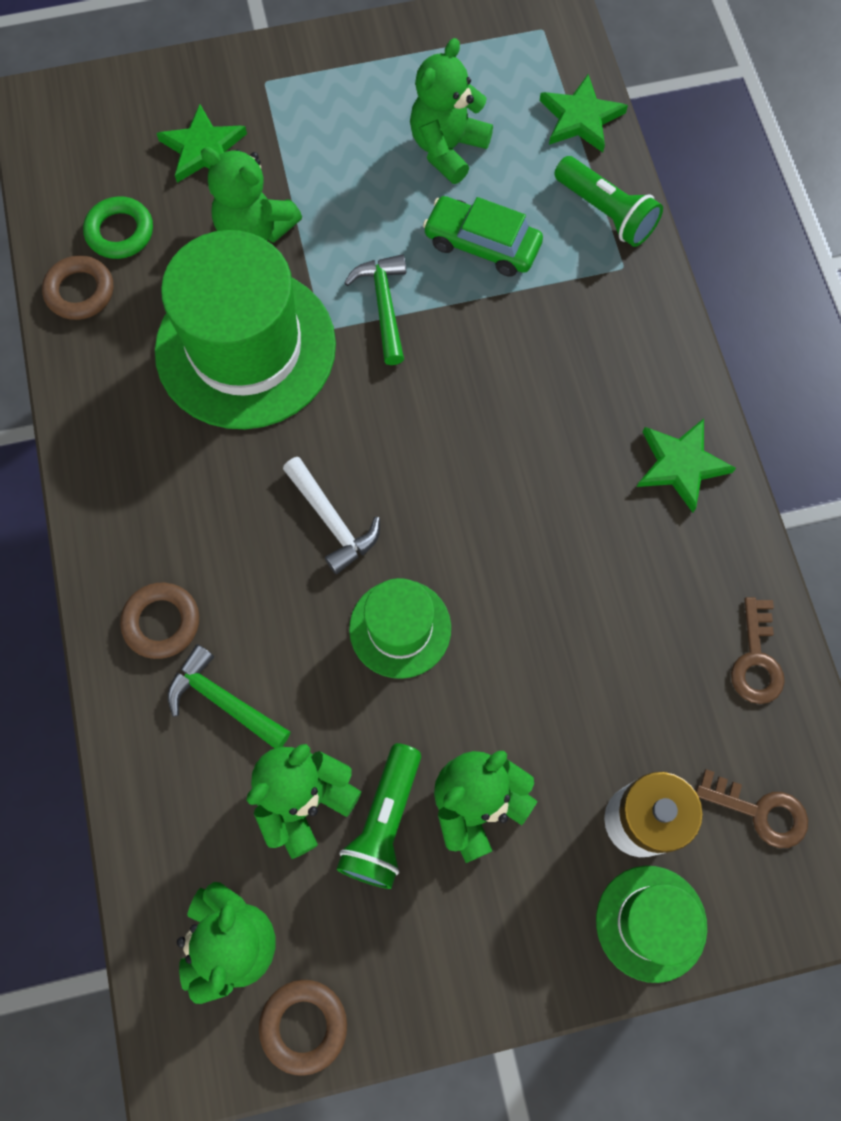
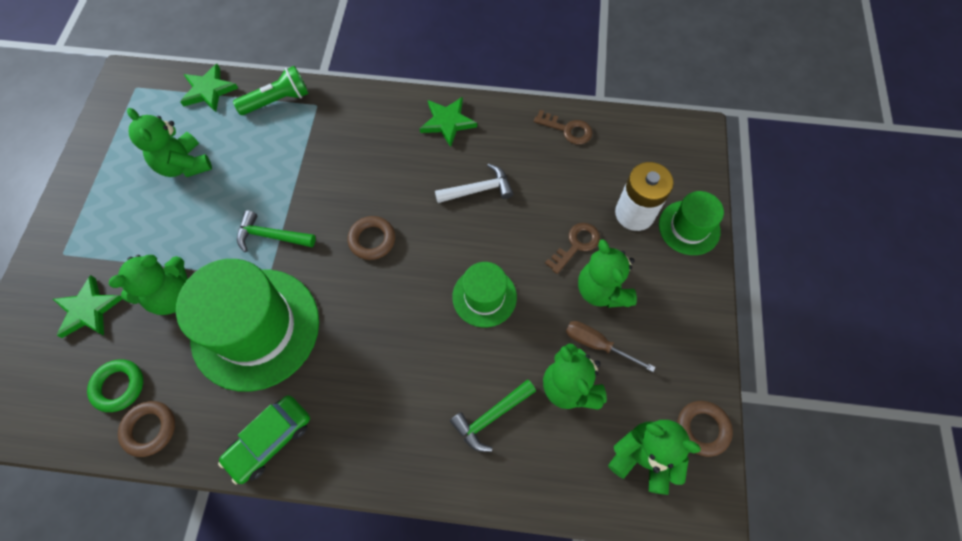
camera: 70 degrees left, 5 degrees down
brown ring [120,583,199,659] -> brown ring moved to [347,216,395,260]
white hammer [283,457,380,574] -> white hammer moved to [435,163,513,203]
green flashlight [336,743,421,889] -> brown screwdriver [566,321,656,372]
green car [423,196,543,277] -> green car moved to [218,396,310,485]
brown key [696,769,808,848] -> brown key moved to [545,223,600,274]

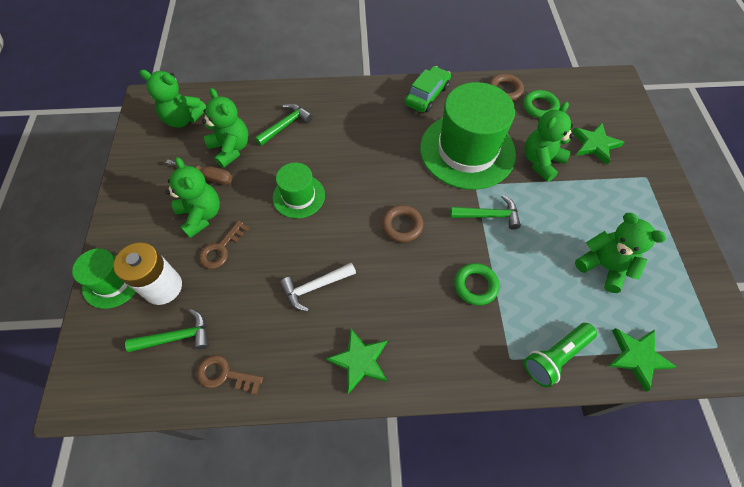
camera: 170 degrees right, 5 degrees down
brown ring [677,401,733,457] -> none
none -> green hammer [125,309,209,352]
none -> green ring [454,263,499,305]

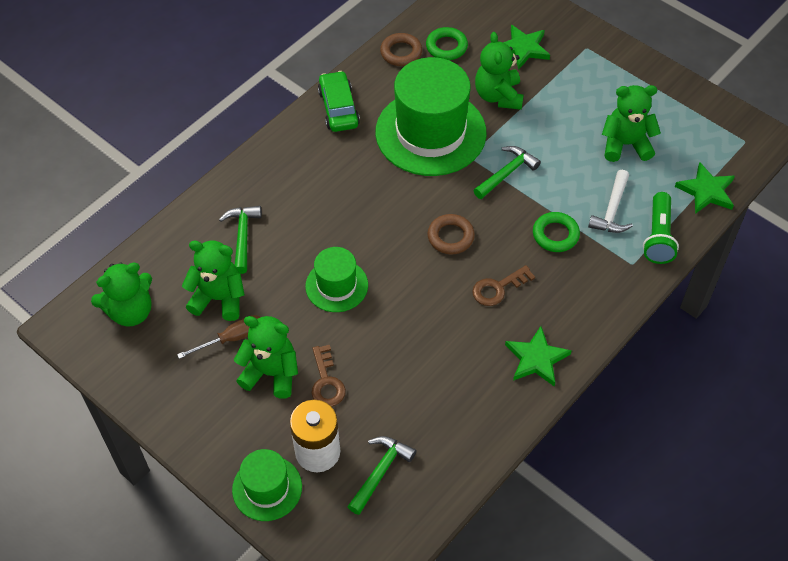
camera: 45 degrees left, 5 degrees down
brown key [197,355,263,395] -> brown key moved to [472,265,535,306]
white hammer [280,263,356,312] -> white hammer moved to [588,170,633,233]

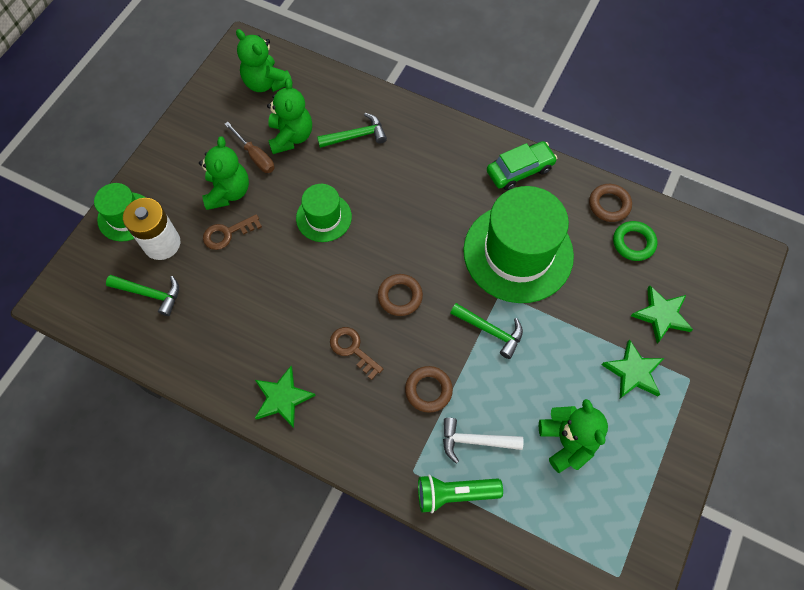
camera: 75 degrees right, 10 degrees up
green teddy bear [475,32,524,110] -> none
green ring [533,212,580,252] -> brown ring [405,366,453,413]
green star [675,162,735,214] -> green star moved to [601,339,664,398]

